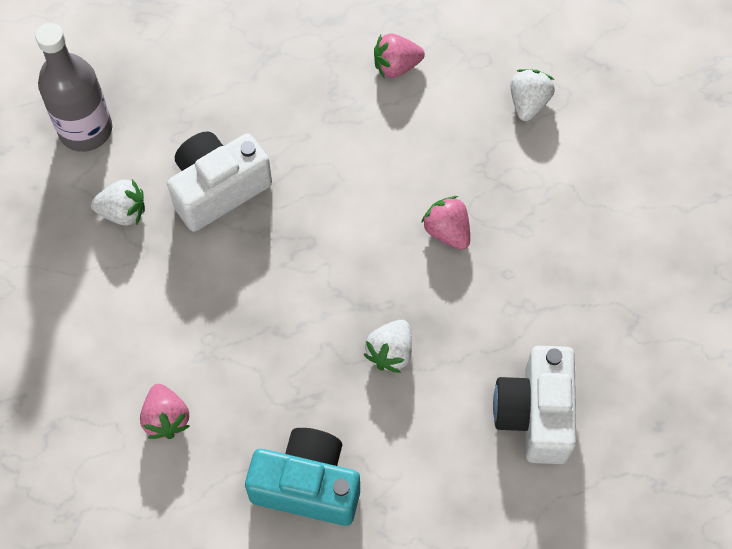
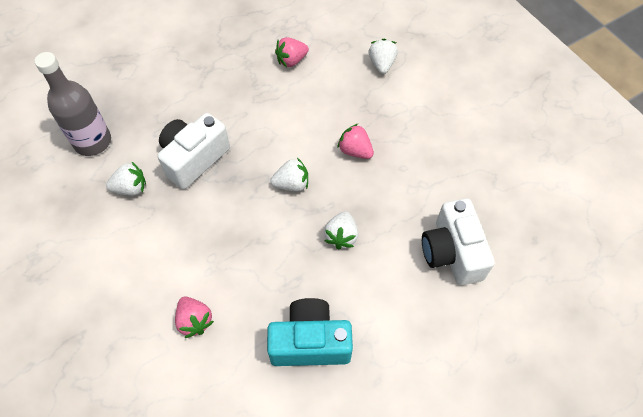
camera: 15 degrees left, 5 degrees down
none -> white strawberry [270,158,308,191]

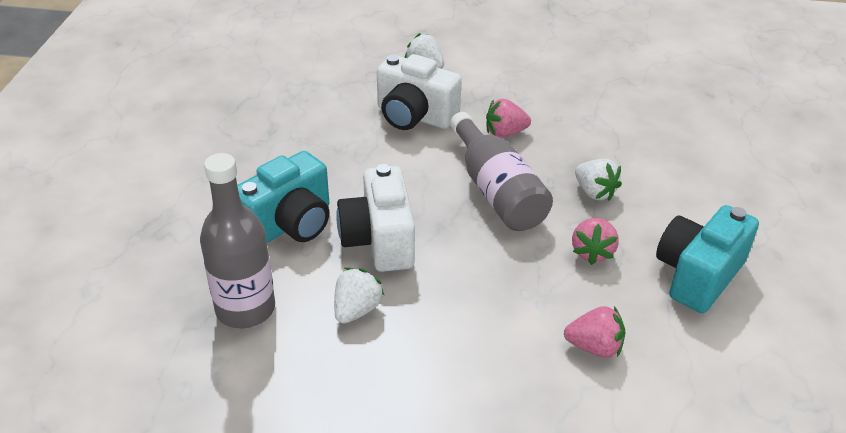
camera: 50 degrees left, 20 degrees down
white strawberry [270,158,308,191] -> grey bottle [450,112,553,231]
pink strawberry [275,37,309,67] -> pink strawberry moved to [572,218,619,265]
white camera [422,199,495,286] -> white camera moved to [377,54,462,130]
none -> turquoise camera [237,151,330,243]

